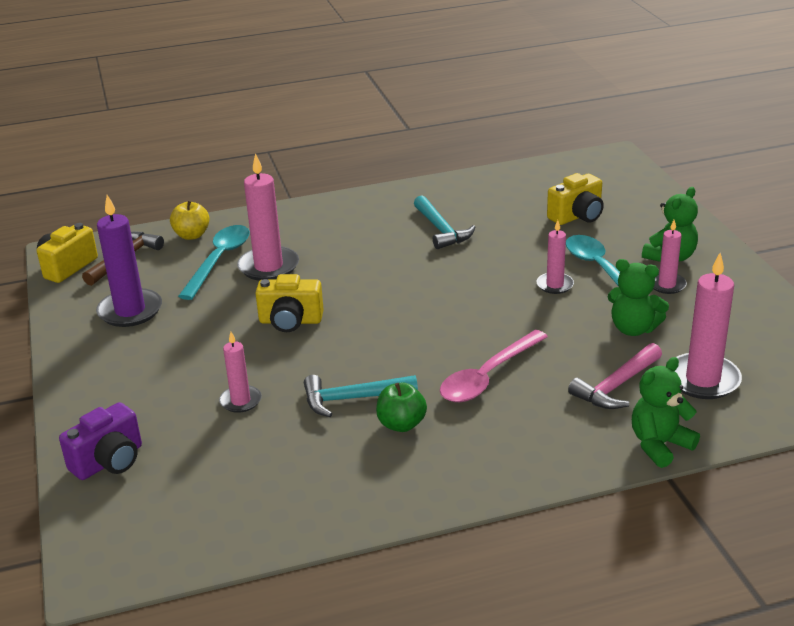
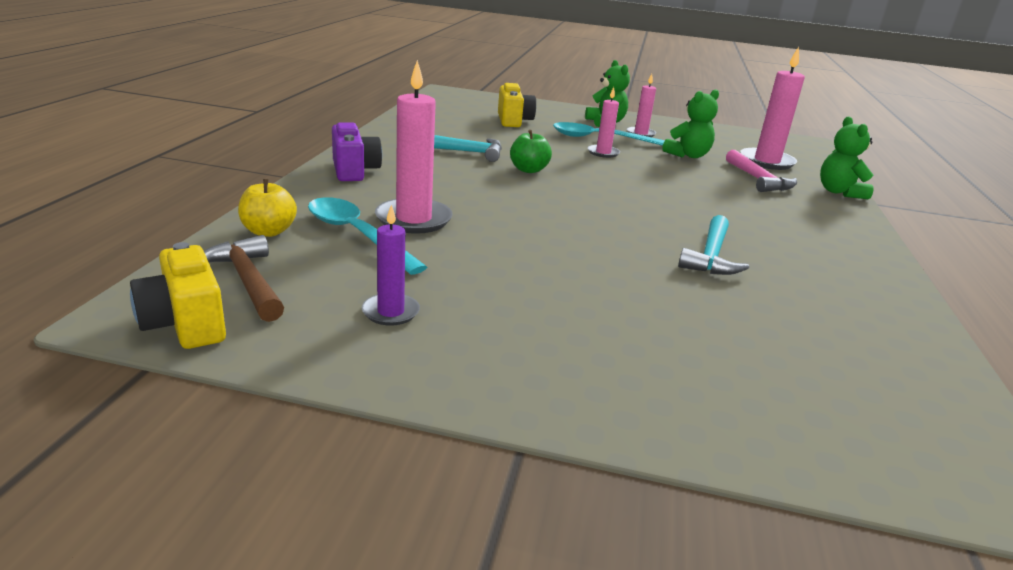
camera: 65 degrees left, 5 degrees down
purple camera [59,402,142,480] -> purple camera moved to [332,122,382,181]
purple candle [96,195,162,327] -> purple candle [362,205,420,326], size x0.58
pink candle [219,332,262,413] -> none
yellow camera [255,274,324,332] -> none
green apple [376,382,427,432] -> green apple moved to [510,130,552,173]
pink spoon [440,330,548,402] -> none

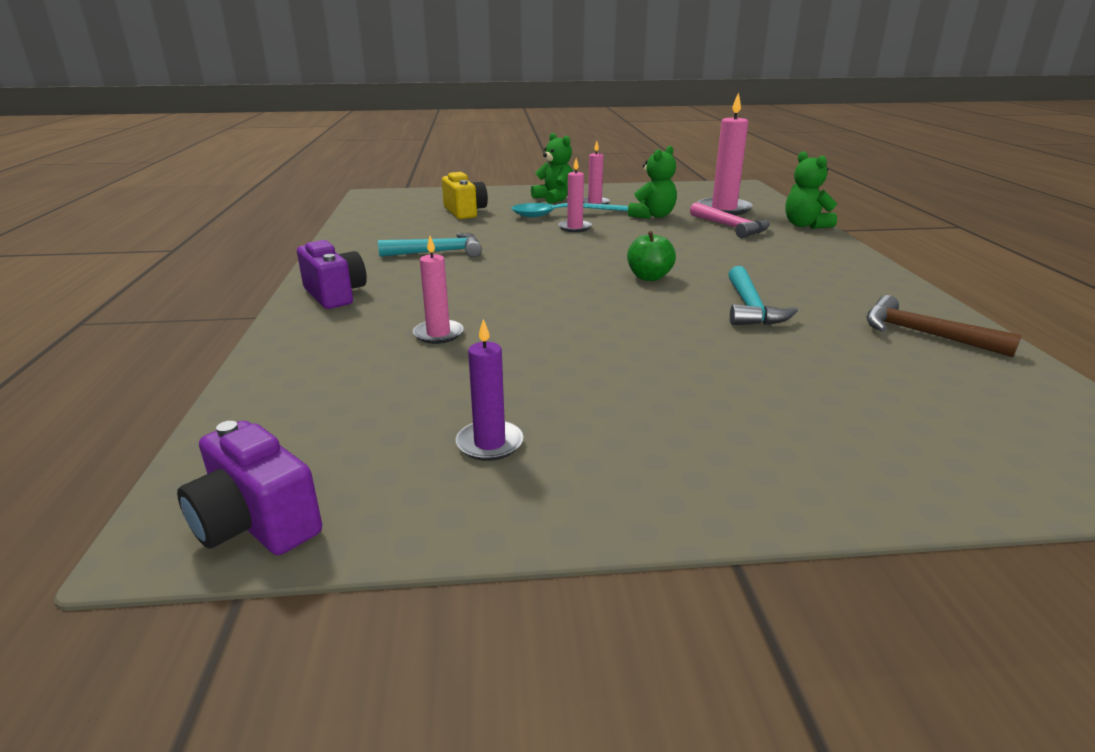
camera: 15 degrees left, 0 degrees up
yellow camera [130,242,226,349] -> purple camera [177,420,322,555]
brown hammer [204,235,284,322] -> brown hammer moved to [866,295,1022,357]
yellow apple [238,179,297,237] -> none
turquoise spoon [308,197,427,275] -> none
pink candle [375,60,453,234] -> pink candle [413,236,464,344], size x0.58
green apple [510,130,552,173] -> green apple moved to [627,231,676,281]

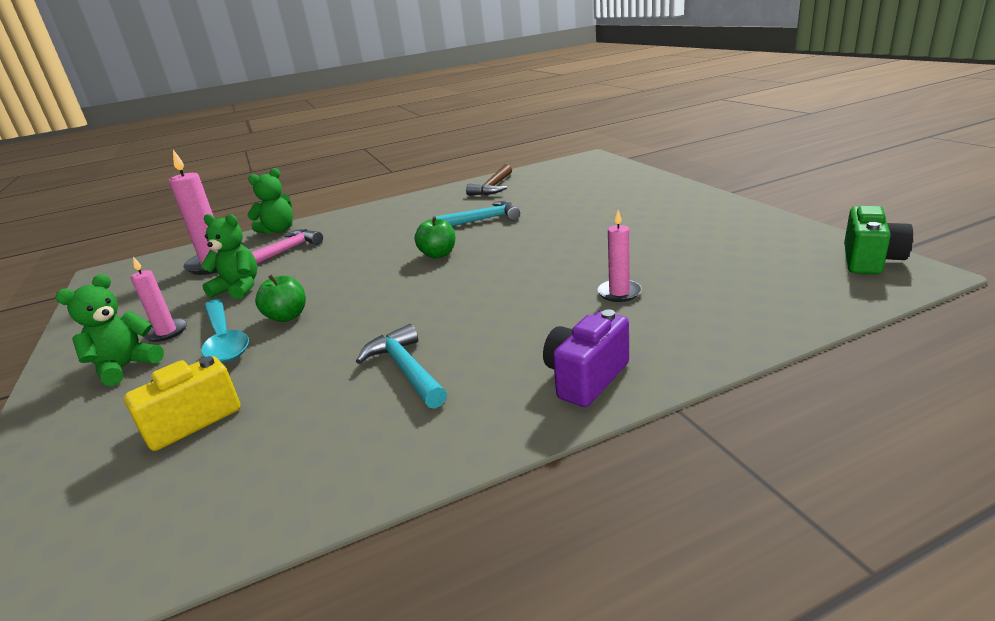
camera: 105 degrees left, 0 degrees up
purple camera [177,420,322,555] -> green camera [844,206,913,275]
purple candle [456,319,524,461] -> none
pink candle [558,158,592,232] -> green apple [255,275,306,322]

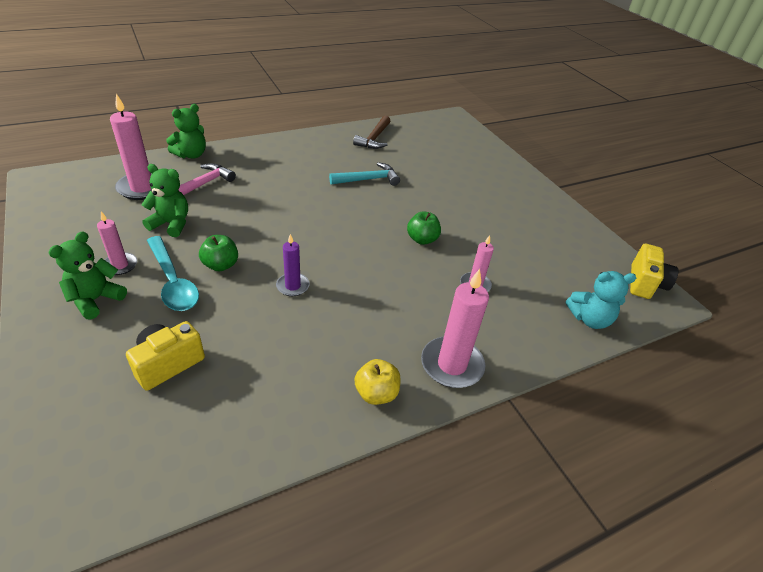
camera: 10 degrees left, 15 degrees up
turquoise hammer [356,324,447,409] -> none
green apple [415,216,455,258] -> green apple moved to [407,211,441,245]
purple camera [543,310,629,407] -> pink candle [421,269,489,388]
green camera [844,206,913,275] -> yellow camera [630,243,678,299]
none -> purple candle [276,234,310,296]
none -> yellow apple [355,359,401,405]
none -> turquoise teddy bear [566,271,636,329]

